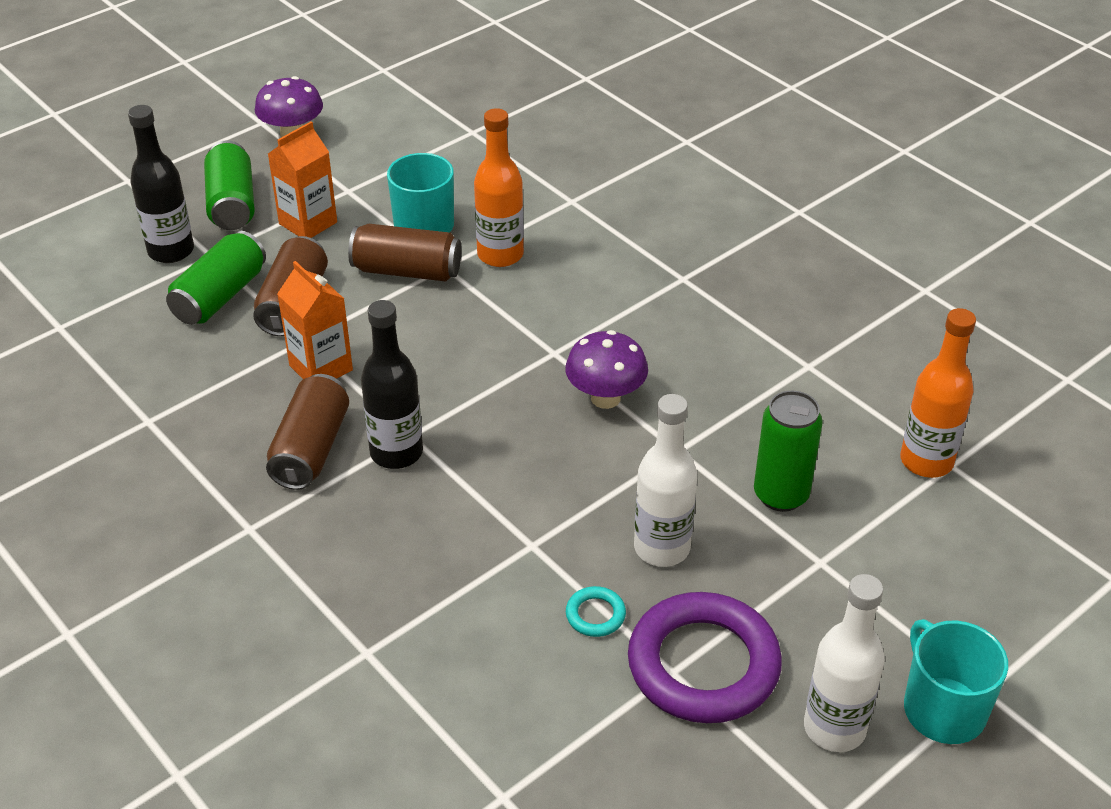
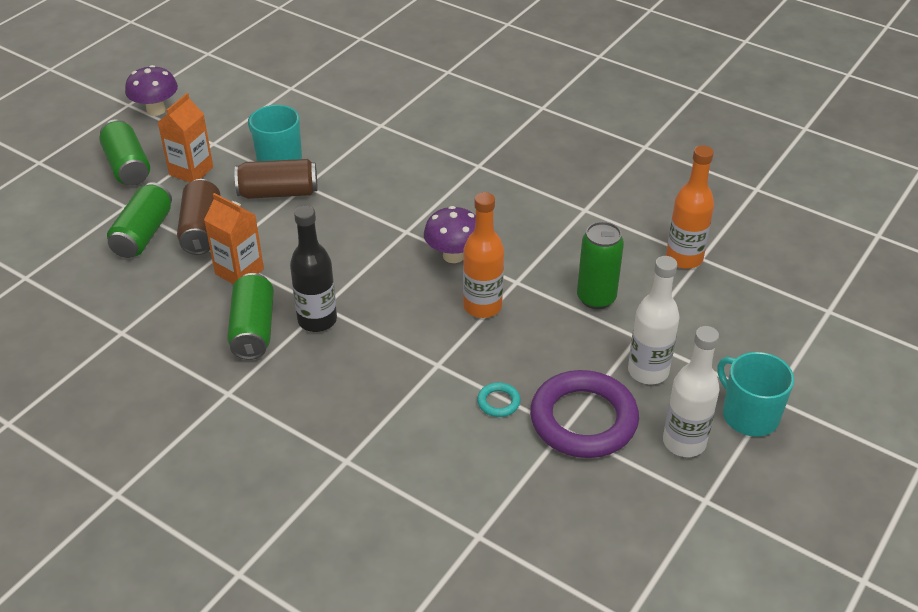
camera: 15 degrees left, 0 degrees up
black bottle [128,105,194,263] -> none
brown can [266,374,349,490] -> green can [227,273,274,360]
orange bottle [474,108,524,267] -> orange bottle moved to [463,192,504,318]
white bottle [634,394,697,567] -> white bottle moved to [628,256,680,384]

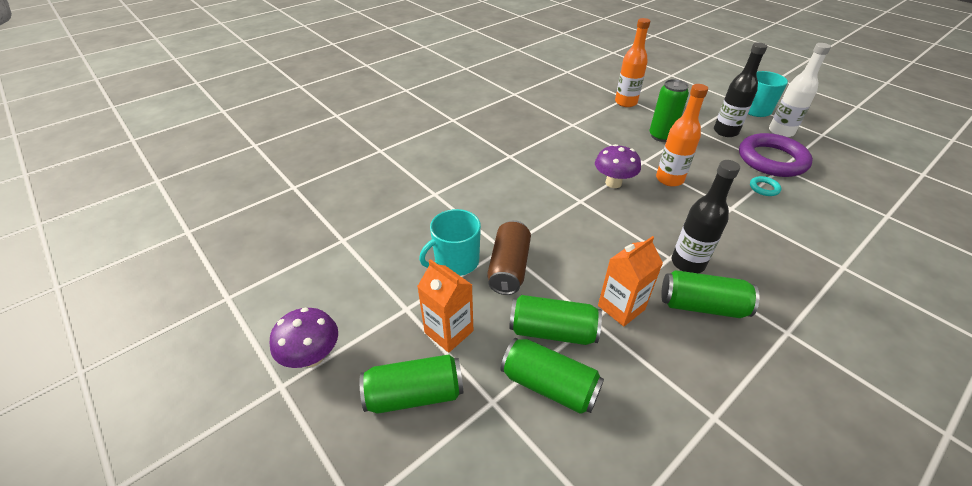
camera: 75 degrees left, 0 degrees up
brown can [177,179,220,255] -> green can [509,295,602,345]
white bottle [628,256,680,384] -> black bottle [714,43,767,137]

